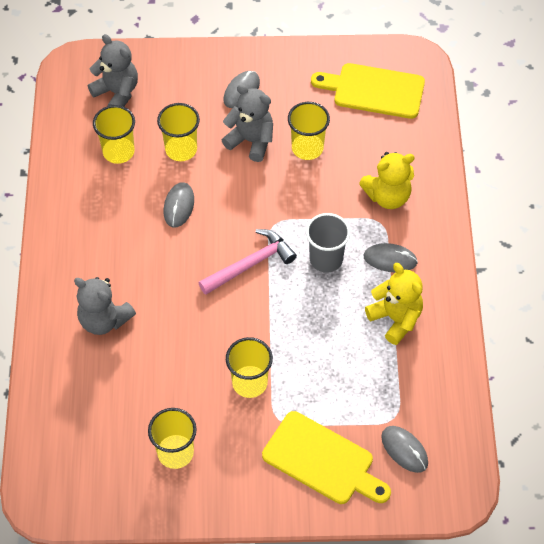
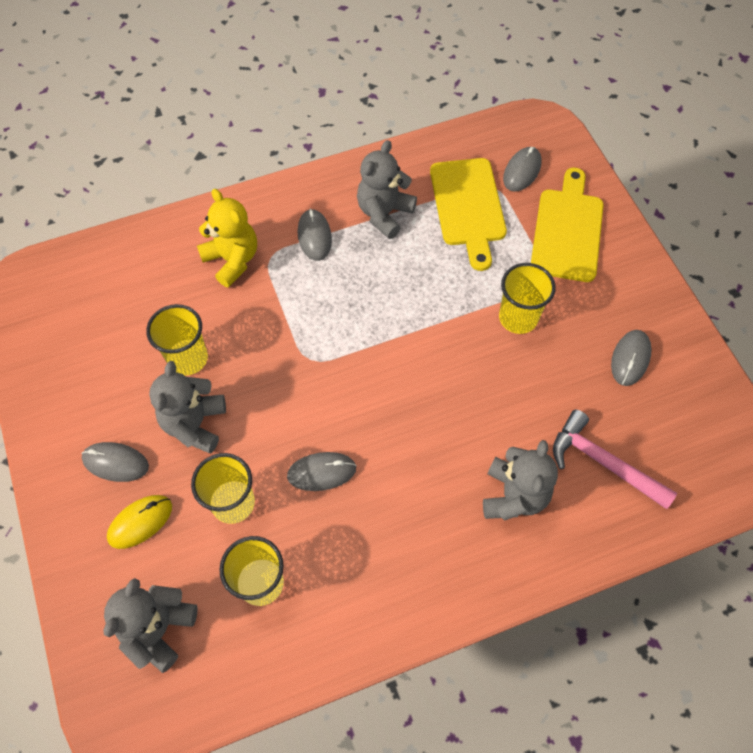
camera: 110 degrees left, 5 degrees up
yellow cup [148,408,197,469] -> grey mouse [611,330,652,386]
pink hammer [198,229,297,295] -> pink hammer moved to [553,410,677,509]
grey cup [306,213,350,273] -> none
yellow cutting board [311,63,425,119] -> yellow cutting board moved to [430,158,507,271]
yellow teddy bear [365,263,423,345] -> grey teddy bear [357,140,417,239]
none -> yellow mouse [107,495,172,549]

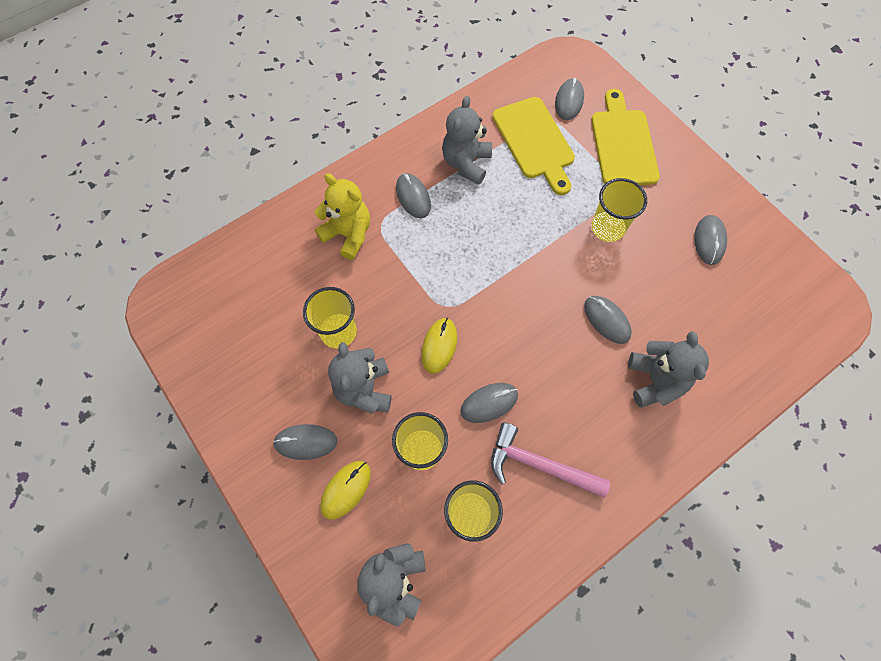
camera: 15 degrees left, 5 degrees up
pink hammer [553,410,677,509] -> pink hammer moved to [491,422,610,498]
none -> yellow mouse [421,318,457,374]
none -> grey mouse [584,296,632,344]

